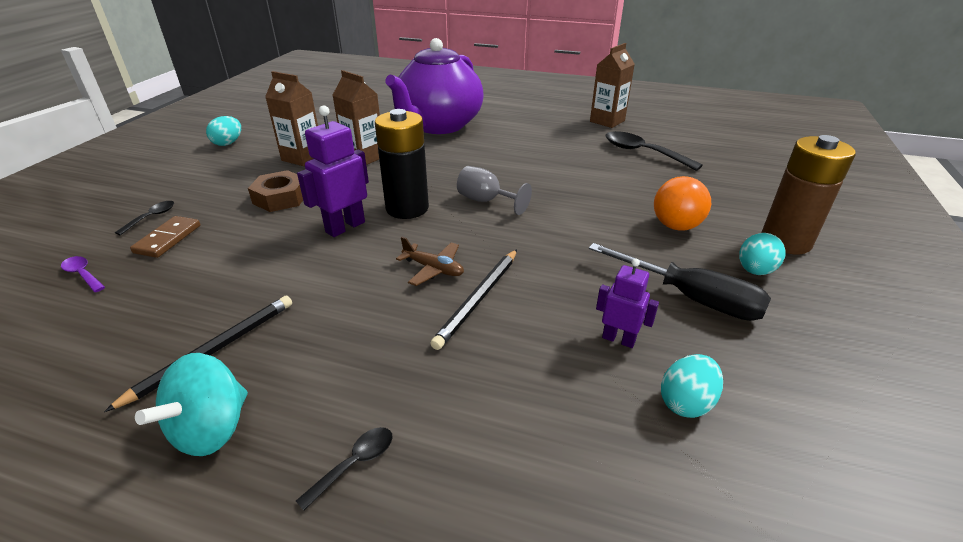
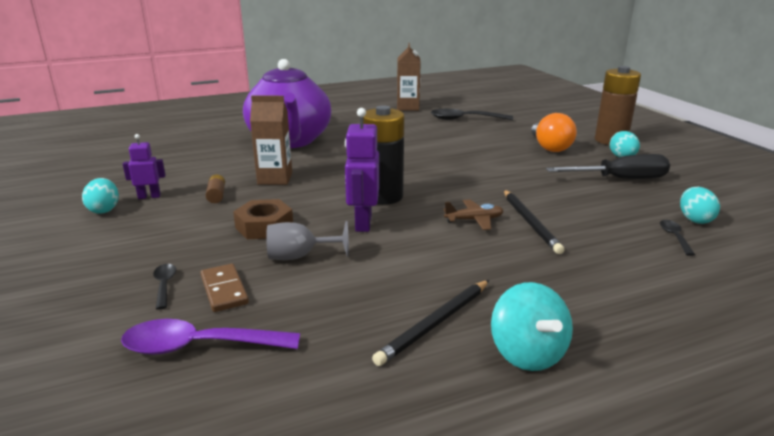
camera: 40 degrees left, 10 degrees down
purple spoon [61,256,105,292] -> purple spoon [121,319,300,355], size x2.00
black pencil [104,295,292,412] -> black pencil turned 135 degrees counterclockwise [372,280,489,366]
brown carton [265,71,318,166] -> brown battery [205,174,225,203]
black spoon [296,427,392,511] -> black spoon moved to [660,220,695,256]
grey goblet [457,166,532,215] -> grey goblet moved to [266,221,349,260]
purple robot [596,259,659,348] -> purple robot moved to [123,134,166,199]

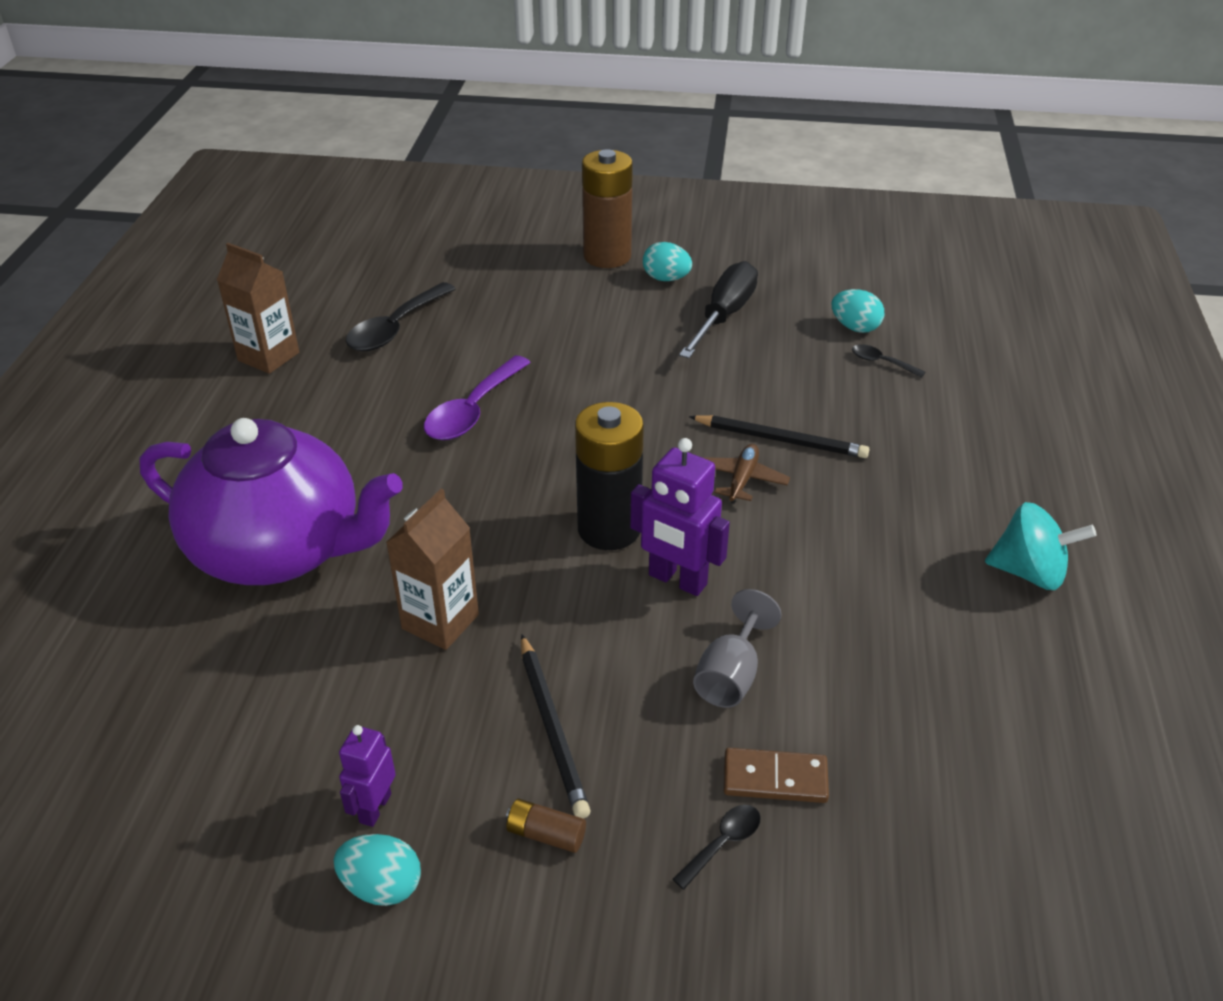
camera: 60 degrees left, 15 degrees up
purple spoon [121,319,300,355] -> purple spoon moved to [424,355,531,440]
black spoon [153,264,176,310] -> black spoon turned 120 degrees clockwise [672,805,761,889]
brown battery [205,174,225,203] -> brown battery moved to [506,799,586,853]
brown nut [233,199,293,239] -> none
black pencil [372,280,489,366] -> black pencil moved to [521,634,591,819]
orange light bulb [531,113,577,152] -> none

